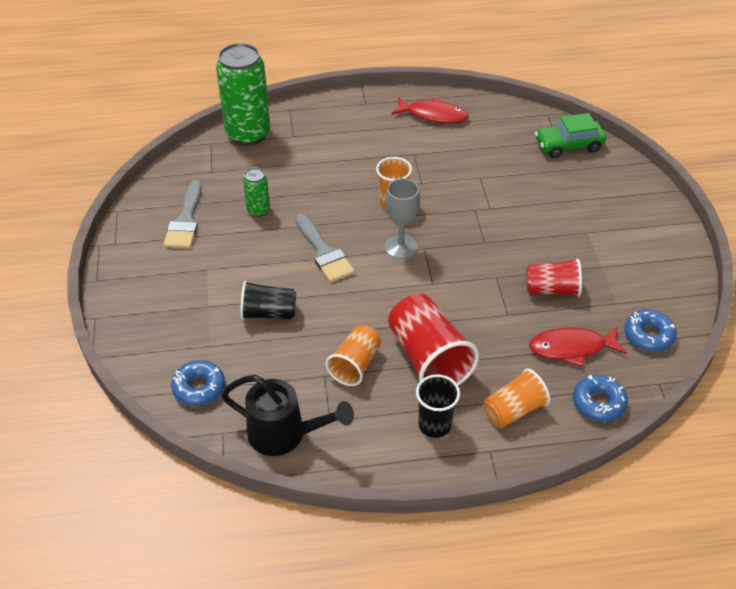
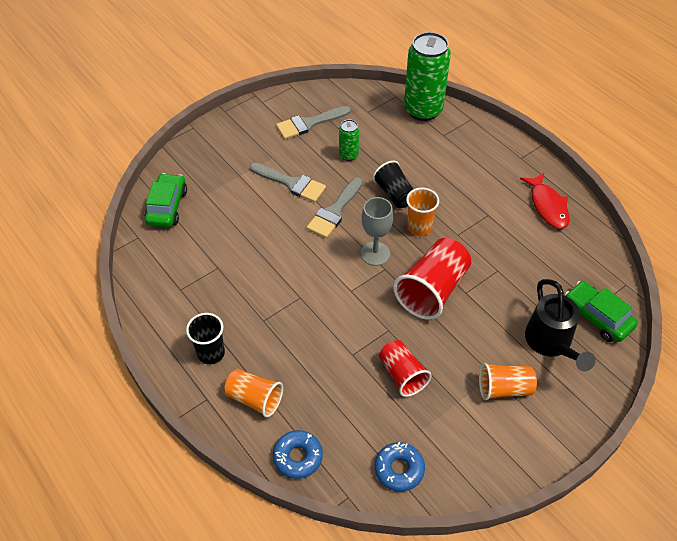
camera: 60 degrees right, 5 degrees up
blue donut [171,360,225,406] -> green car [144,173,187,227]
black watering can [221,375,354,456] -> black watering can moved to [525,279,596,372]
black cup [240,281,296,320] -> black cup moved to [373,161,413,208]
orange cup [325,325,381,386] -> orange cup moved to [479,363,537,400]
red cup [388,294,479,385] -> red cup moved to [393,238,471,320]
red fish [529,326,627,367] -> none
none -> grey brush [250,163,326,202]

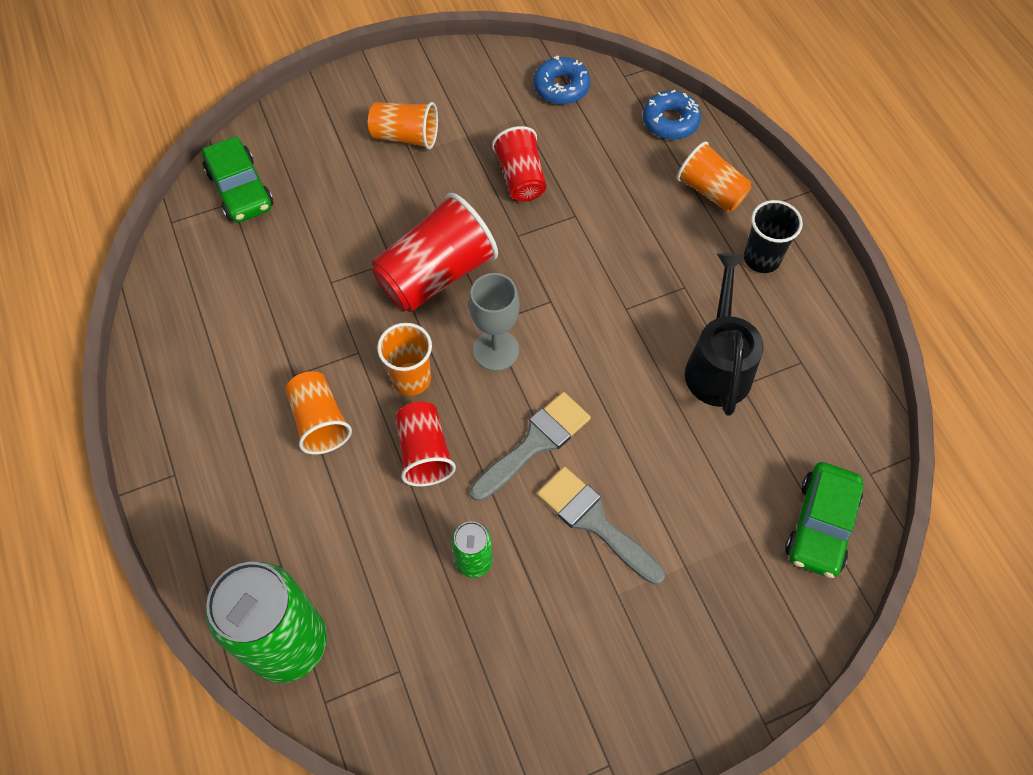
camera: 165 degrees left, 10 degrees up
grey brush [276,106,351,139] -> none
black cup [373,161,413,208] -> red cup [396,401,456,486]
red fish [520,173,570,229] -> none
black watering can [525,279,596,372] -> black watering can moved to [685,253,764,416]
none -> orange cup [286,371,352,454]

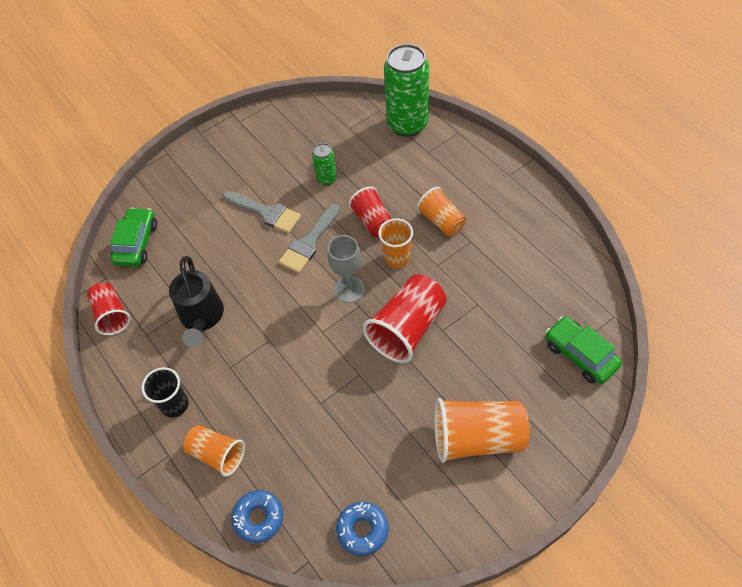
camera: 170 degrees right, 5 degrees down
orange cup [368,102,438,149] -> orange cup [434,398,530,463], size x1.61
red cup [492,126,546,202] -> red cup moved to [87,283,131,335]

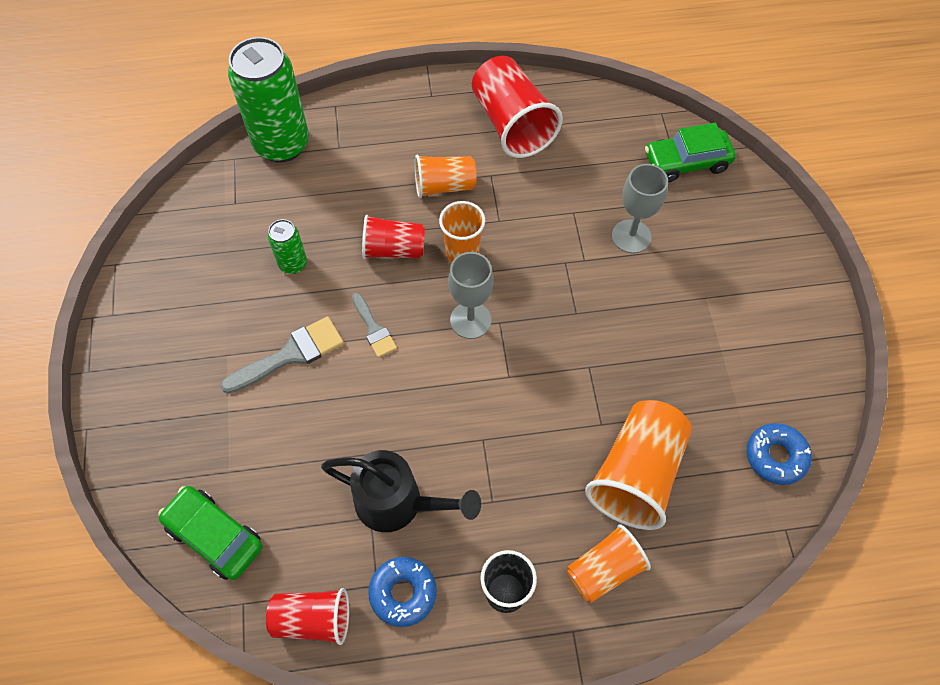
camera: 65 degrees left, 5 degrees up
blue donut [231,490,283,543] -> blue donut moved to [368,557,437,627]
grey brush [279,204,340,273] -> grey brush [352,293,397,358], size x0.62
red cup [362,274,447,363] -> red cup moved to [472,56,563,158]
orange cup [434,398,530,463] -> orange cup moved to [585,400,692,530]
none -> grey goblet [612,164,668,253]

